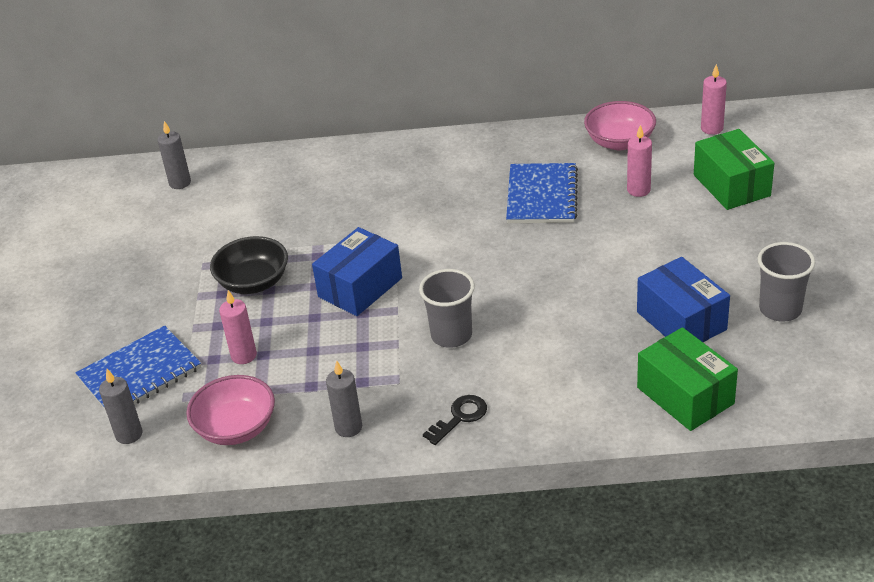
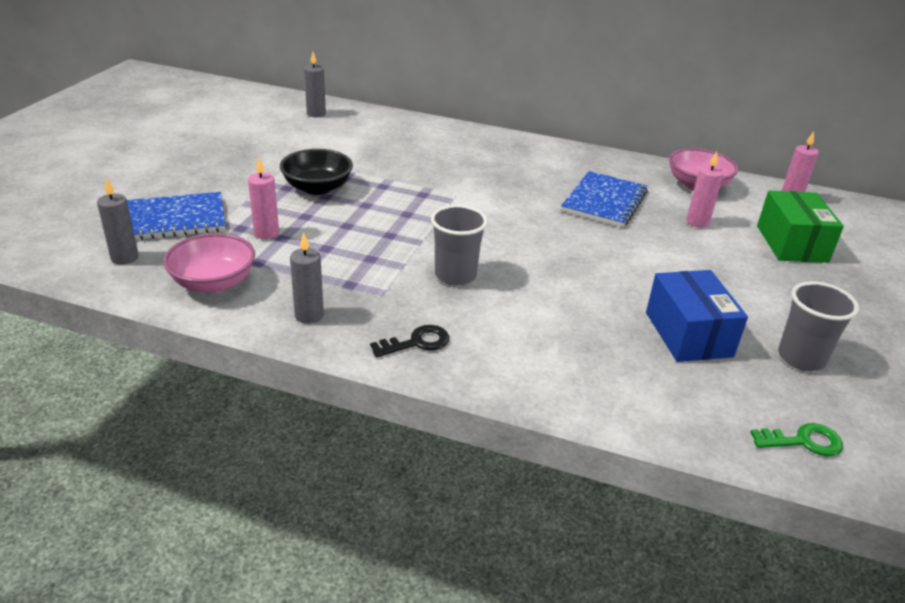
camera: 15 degrees right, 5 degrees down
blue box [312,227,402,316] -> none
green box [637,327,738,431] -> none
none -> green key [750,423,843,456]

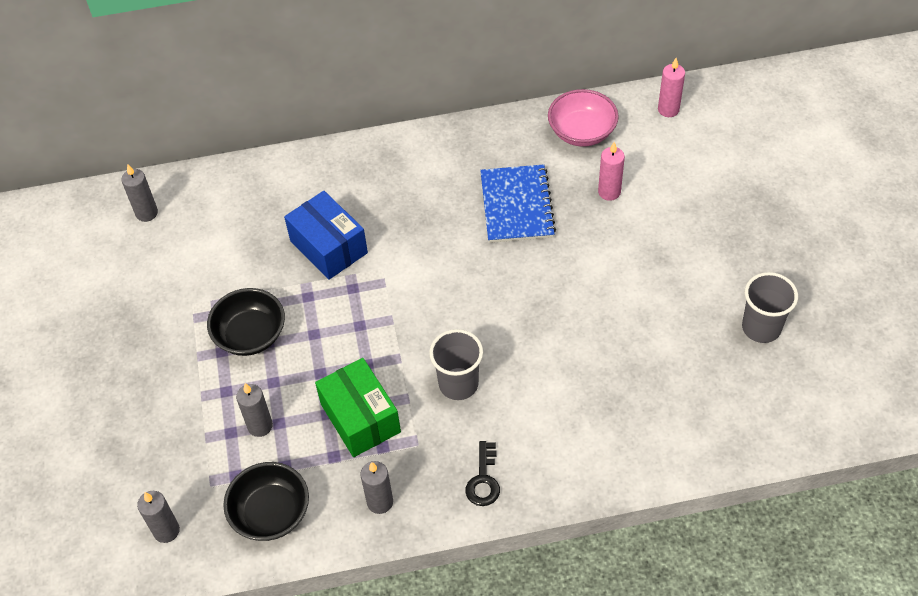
camera: 25 degrees left, 20 degrees up
blue notebook [127,192,225,240] -> none
pink bowl [163,233,255,293] -> black bowl [223,462,309,541]
pink candle [248,158,279,240] -> grey candle [236,383,273,437]
black key [370,325,449,357] -> black key turned 150 degrees clockwise [466,441,500,506]
blue box [646,270,748,362] -> blue box moved to [284,191,368,280]
green key [750,423,843,456] -> none
green box [757,191,844,263] -> green box moved to [315,358,401,457]

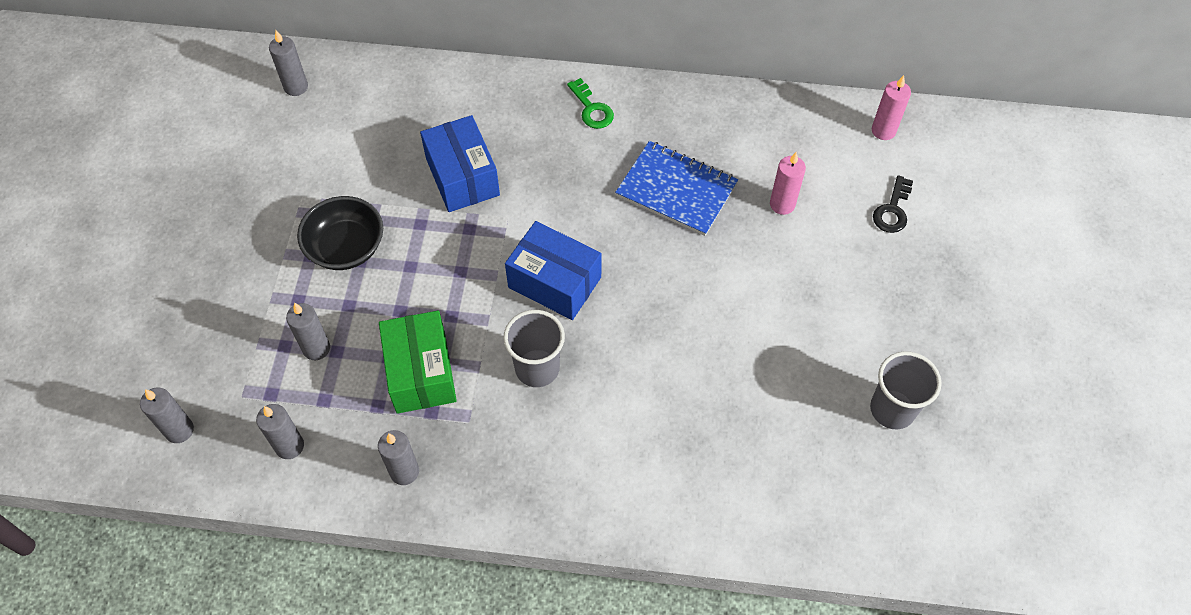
camera: 15 degrees right, 5 degrees up
black bowl [223,462,309,541] -> grey candle [256,404,304,459]
black key [466,441,500,506] -> black key moved to [873,175,913,233]
blue notebook [480,164,556,243] -> blue notebook turned 75 degrees counterclockwise [615,141,738,236]
pink bowl [548,89,619,147] -> none
none -> blue box [505,221,602,320]
none -> green key [567,78,614,129]

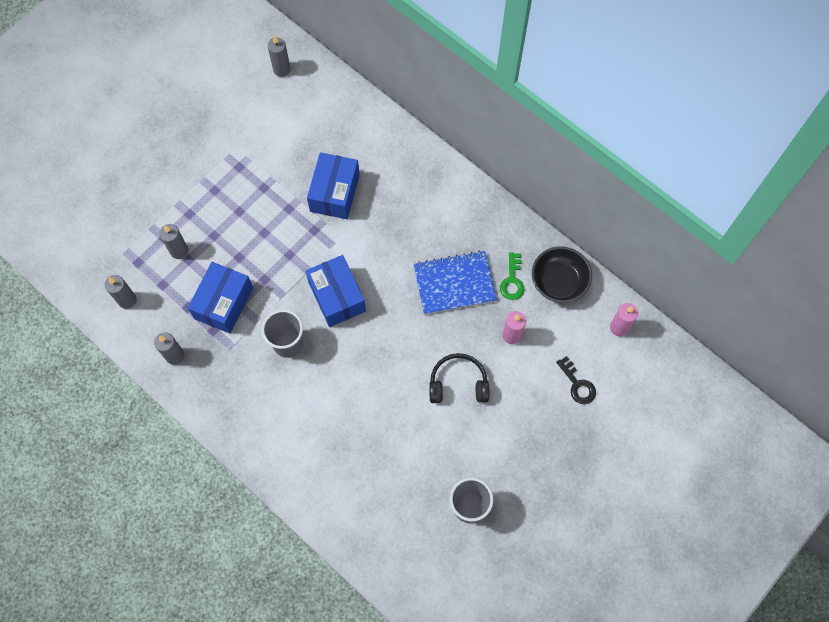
camera: 35 degrees right, 10 degrees up
grey candle [140,388,194,443] -> none
black bowl [297,196,383,270] -> black bowl moved to [532,246,592,303]
green box [379,310,457,414] -> blue box [188,262,253,334]
green key [567,78,614,129] -> green key moved to [500,252,524,300]
blue notebook [615,141,738,236] -> blue notebook turned 75 degrees counterclockwise [414,251,497,315]
black key [873,175,913,233] -> black key turned 90 degrees counterclockwise [556,356,596,404]
none -> black headphones [429,353,489,403]

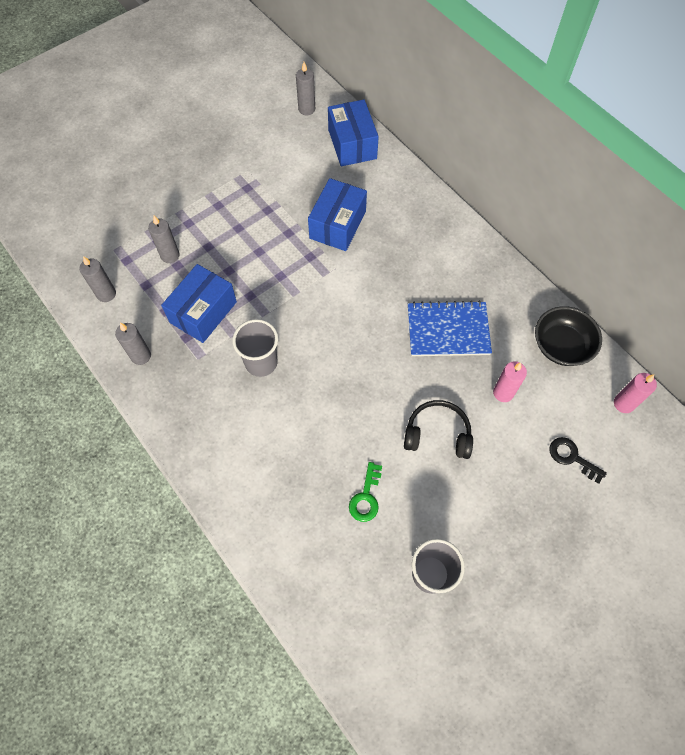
camera: 10 degrees right, 5 degrees down
blue box [305,255,366,327] -> blue box moved to [328,100,379,166]
green key [500,252,524,300] -> green key moved to [349,462,382,522]
black key [556,356,596,404] -> black key turned 150 degrees clockwise [549,437,607,484]

